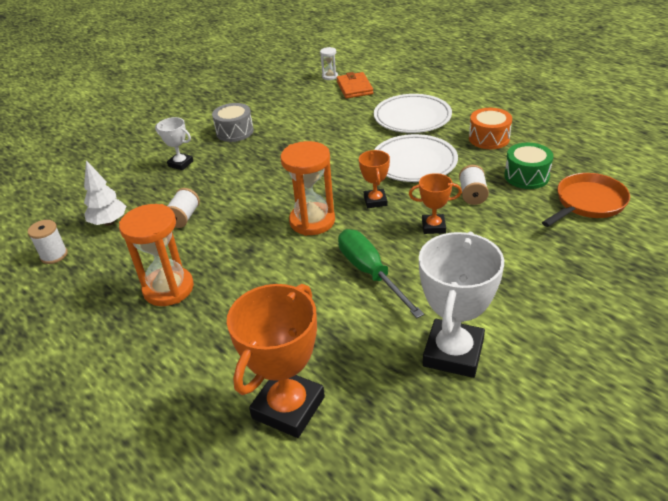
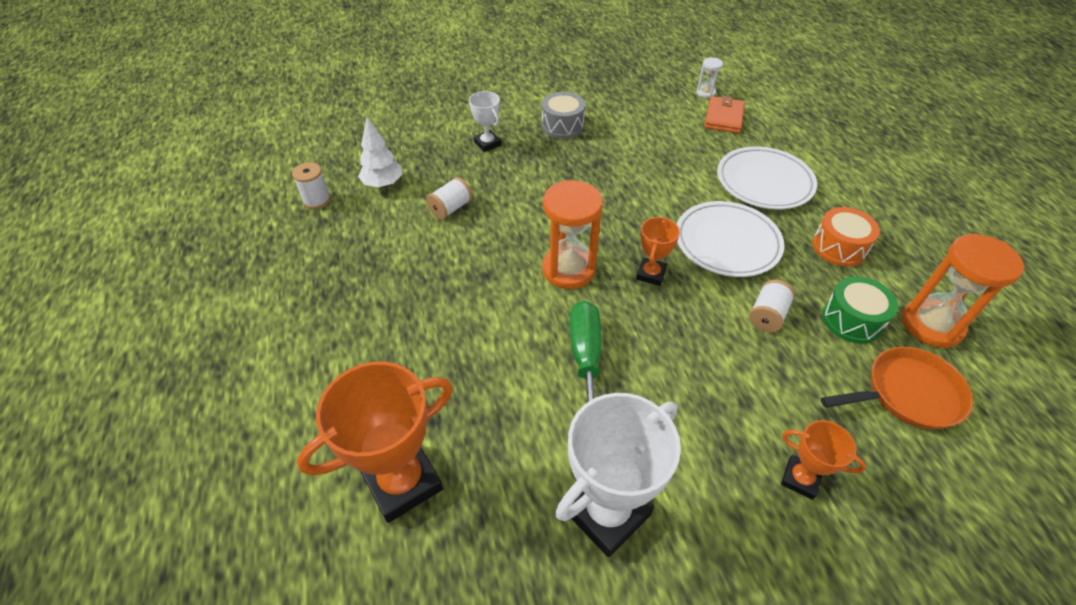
camera: 25 degrees right, 10 degrees up
orange hourglass [119,204,194,306] -> orange hourglass moved to [901,234,1024,348]
orange trophy [409,173,462,234] -> orange trophy moved to [781,420,866,500]

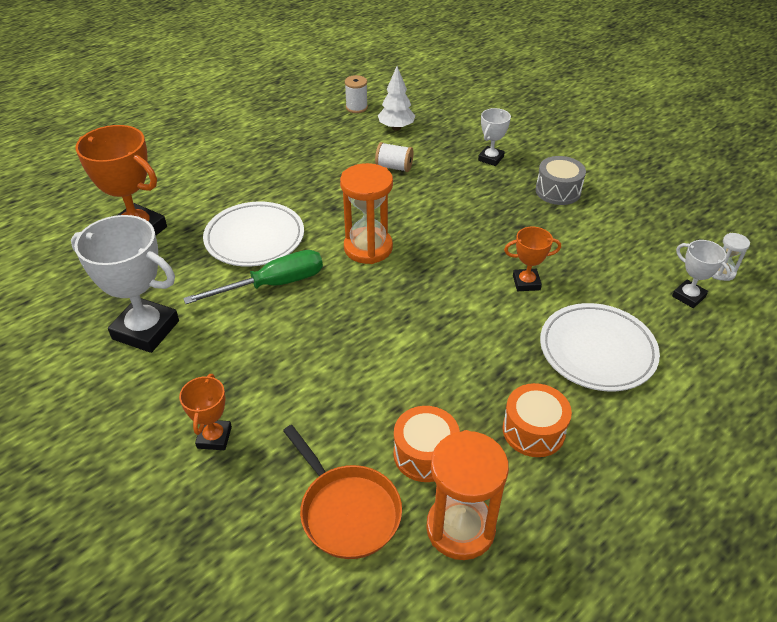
camera: 65 degrees right, 5 degrees down
orange trophy [636,217,680,286] -> orange trophy moved to [504,227,561,291]
white plate [677,201,784,277] -> white plate moved to [203,202,304,267]
orange wallet [704,96,745,133] -> white trophy [672,240,731,308]
white spool [749,280,795,332] -> none
green drum [822,276,898,343] -> orange drum [394,406,460,482]

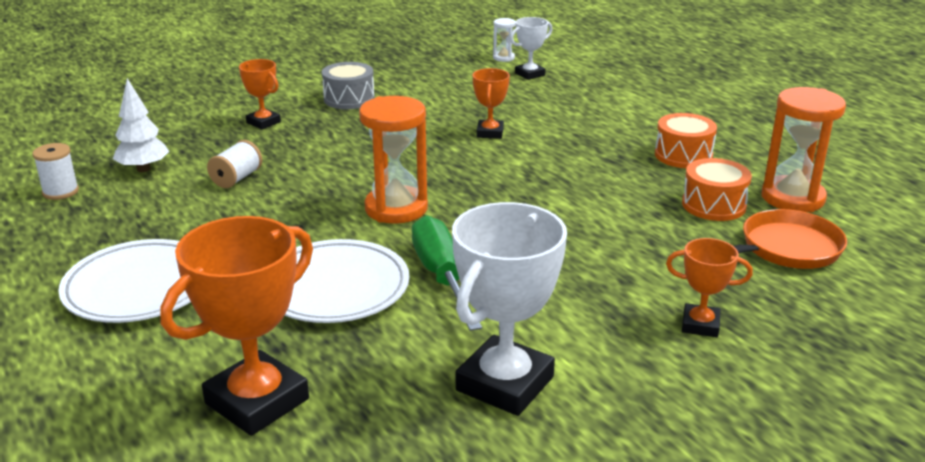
camera: 80 degrees left, 15 degrees down
white trophy [478,108,511,166] -> orange trophy [239,59,281,129]
white plate [540,303,660,392] -> white plate moved to [58,239,191,323]

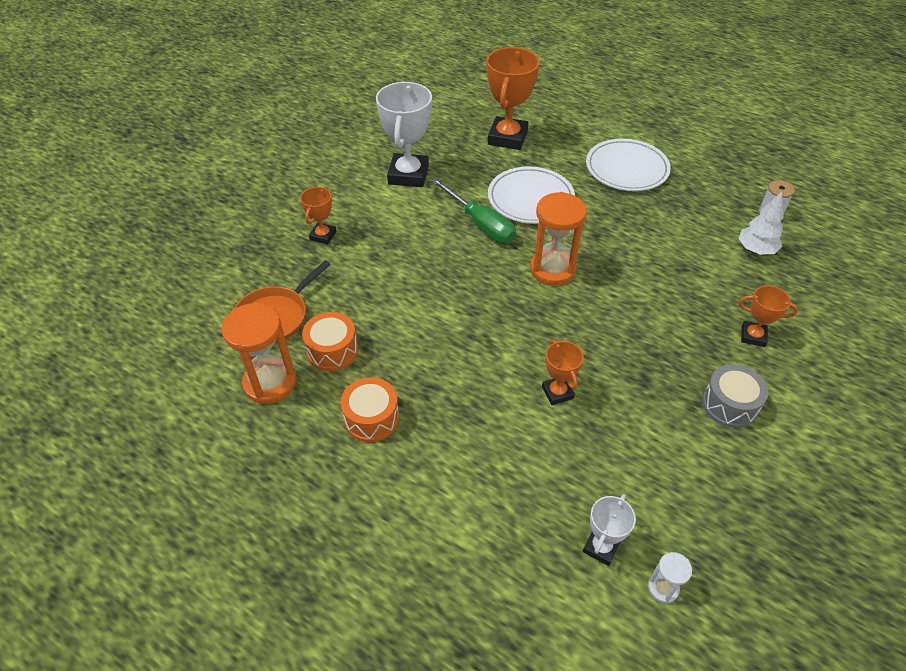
camera: 155 degrees right, 20 degrees up
white spool [207,140,262,188] -> none
orange trophy [666,238,753,337] -> orange trophy turned 60 degrees counterclockwise [300,187,337,245]

